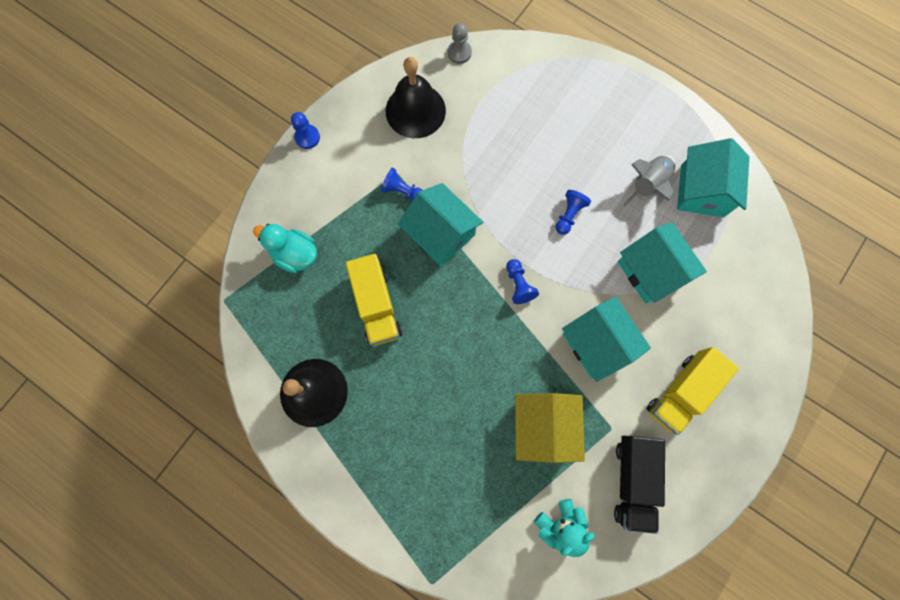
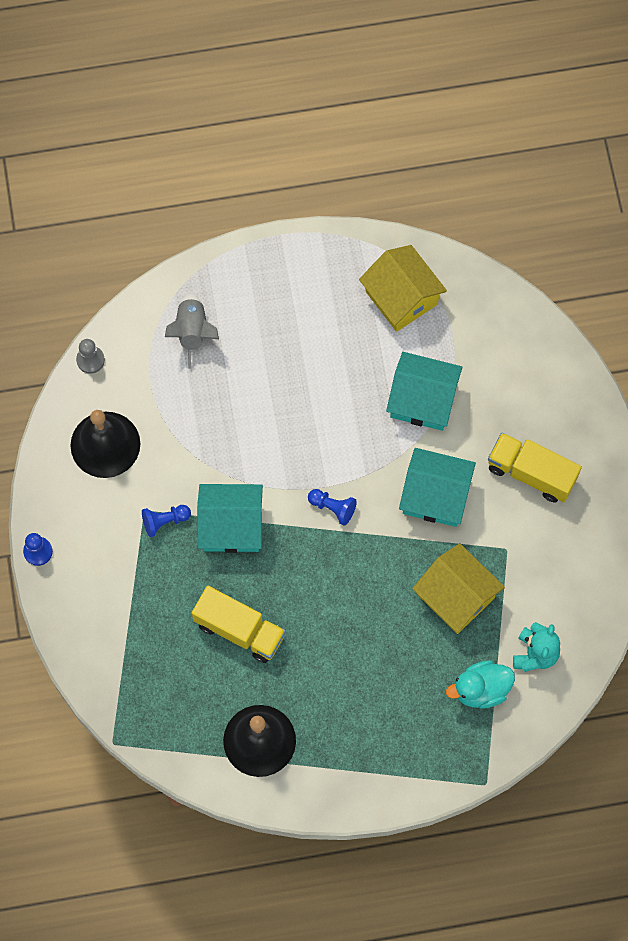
camera: 45 degrees left, 5 degrees down
turquoise duck [253,224,317,273] -> turquoise duck moved to [446,660,515,709]
blue pawn [556,190,591,235] -> none
black truck [614,436,665,534] -> none
grey rocket [623,155,675,207] -> grey rocket moved to [165,293,219,369]
yellow truck [647,347,739,435] -> yellow truck turned 120 degrees clockwise [488,433,582,503]
turquoise house [677,138,749,217] -> yellow house [359,245,447,332]

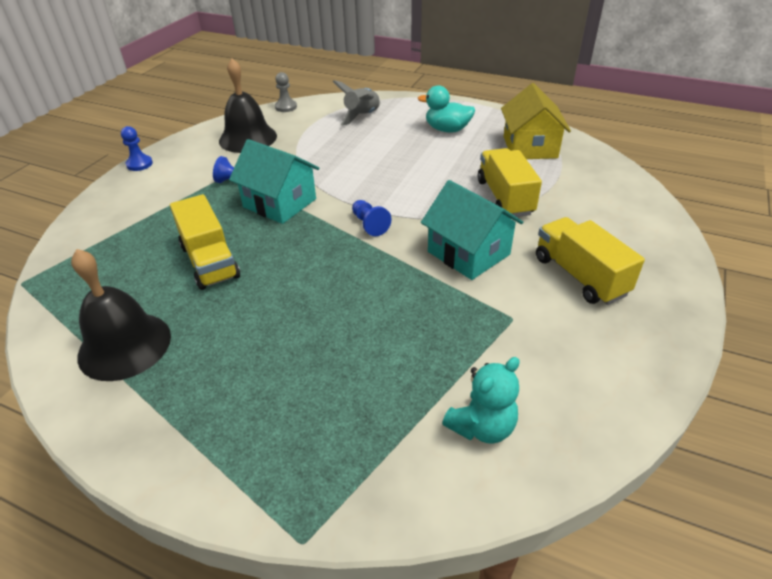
camera: 35 degrees right, 30 degrees down
turquoise house [386,352,462,431] -> yellow truck [478,148,542,217]
yellow house [412,543,505,634] -> none
turquoise duck [446,660,515,709] -> turquoise duck moved to [418,85,475,133]

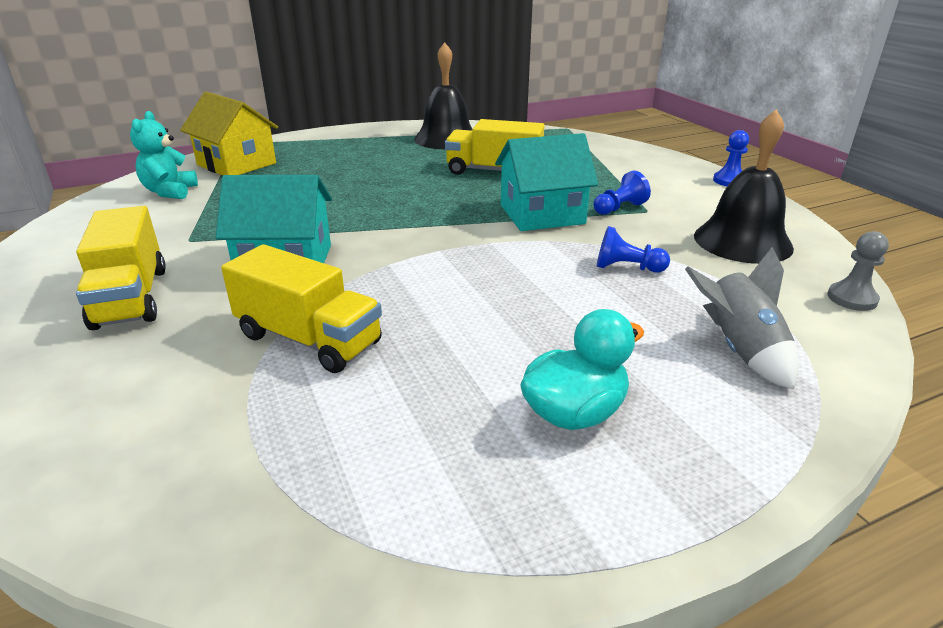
camera: 130 degrees right, 10 degrees down
blue pawn [352,200,392,236] -> blue pawn moved to [597,226,670,273]
yellow house [501,83,571,159] -> yellow house moved to [180,92,278,176]
yellow truck [536,217,645,305] -> yellow truck turned 60 degrees clockwise [76,206,166,330]

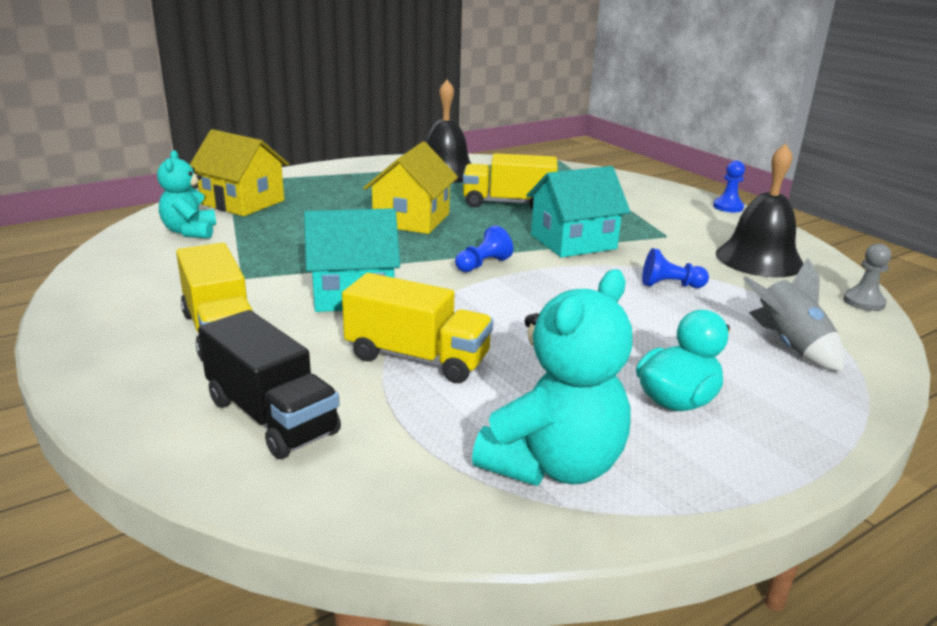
camera: 10 degrees left, 5 degrees down
blue pawn [593,171,651,215] -> blue pawn moved to [455,225,513,272]
none -> black truck [198,310,341,459]
none -> yellow house [363,141,458,234]
none -> turquoise teddy bear [472,269,632,486]

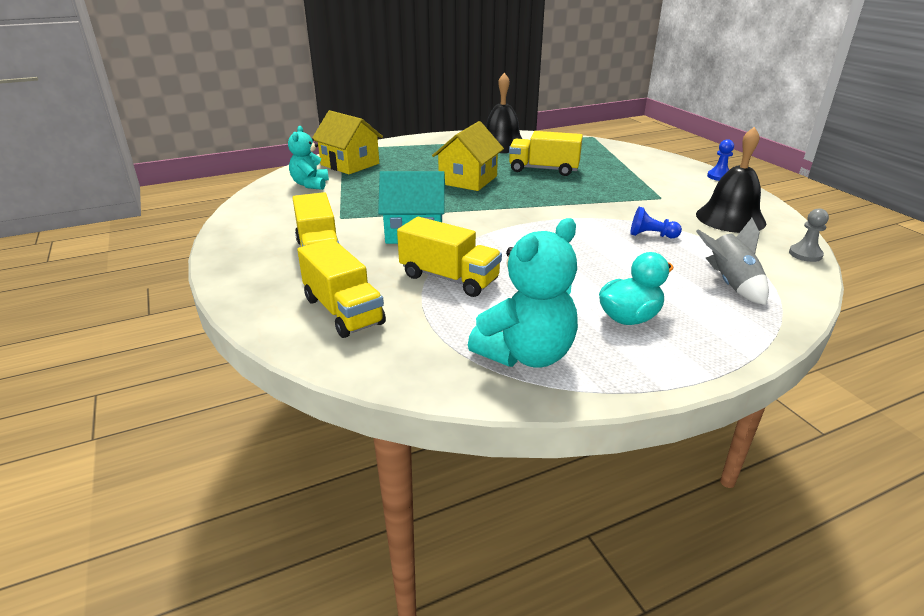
camera: 10 degrees right, 5 degrees up
black truck [198,310,341,459] -> yellow truck [297,239,386,338]
blue pawn [455,225,513,272] -> none
turquoise house [527,166,631,258] -> none

